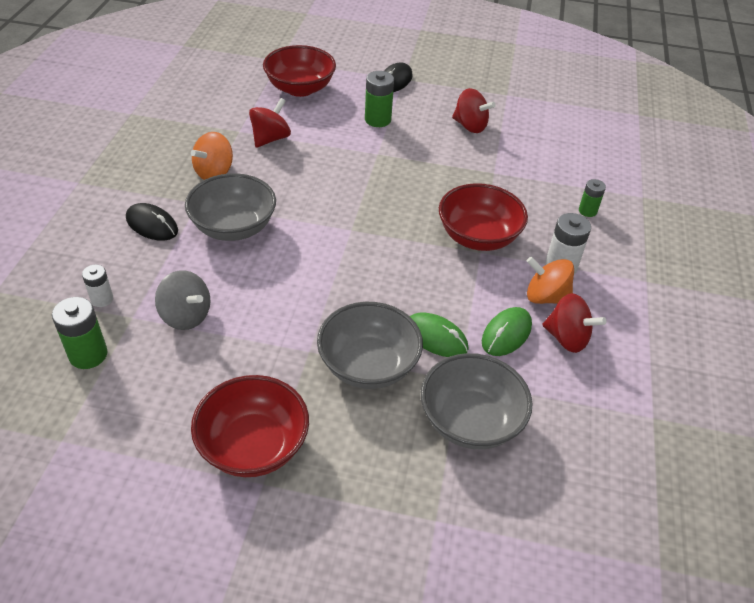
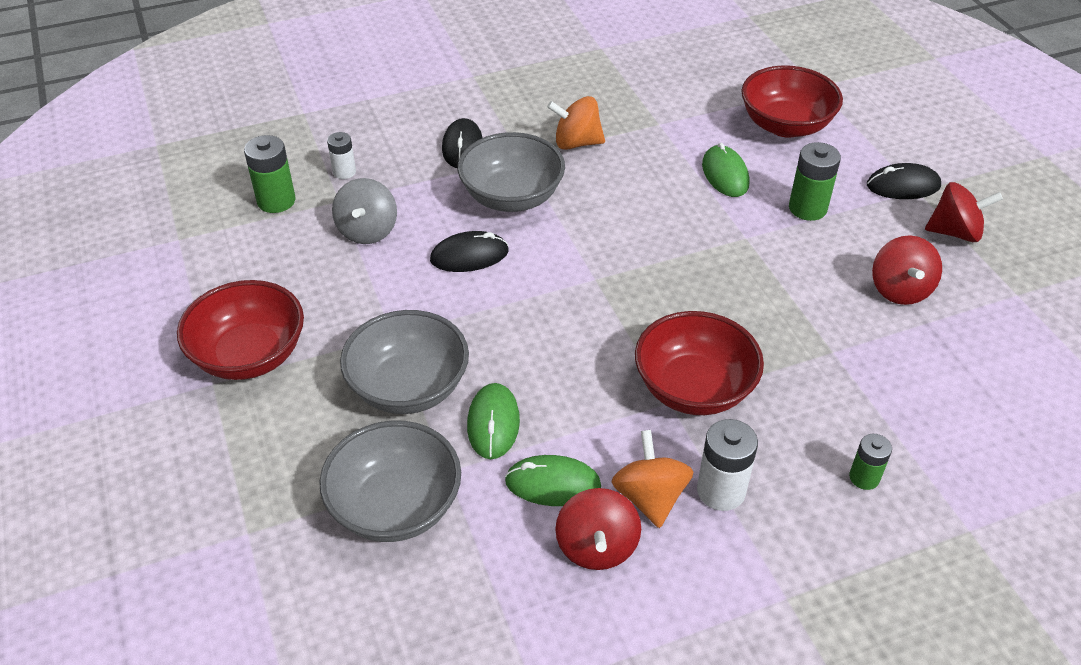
camera: 60 degrees right, 0 degrees up
red spinning top [249,98,291,148] -> red spinning top moved to [925,182,1003,242]
none -> black mouse [430,231,509,272]
none -> green mouse [702,143,749,197]

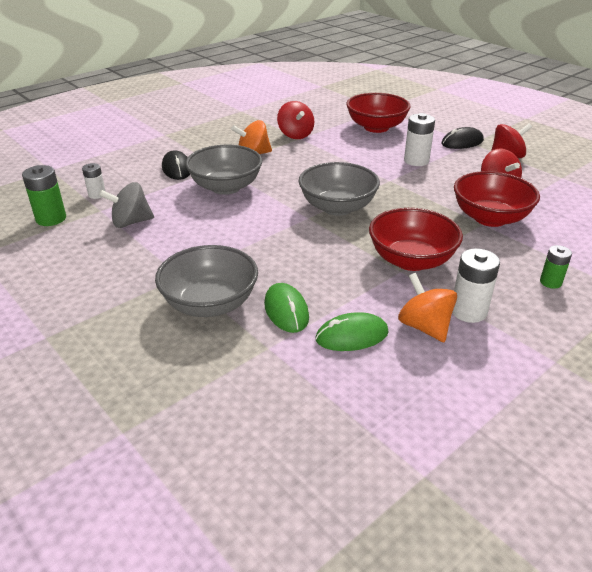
camera: 20 degrees left, 10 degrees down
red bowl [177,280,304,380] -> red bowl moved to [454,171,540,227]
grey bowl [320,420,461,542] -> grey bowl moved to [299,162,380,216]
grey spinning top [332,178,397,244] -> grey spinning top turned 90 degrees clockwise [99,182,154,228]
black mouse [430,231,509,272] -> none
red spinning top [555,488,641,570] -> red spinning top moved to [277,101,314,139]
green mouse [702,143,749,197] -> none
green battery [789,142,841,221] -> white battery [404,113,435,166]

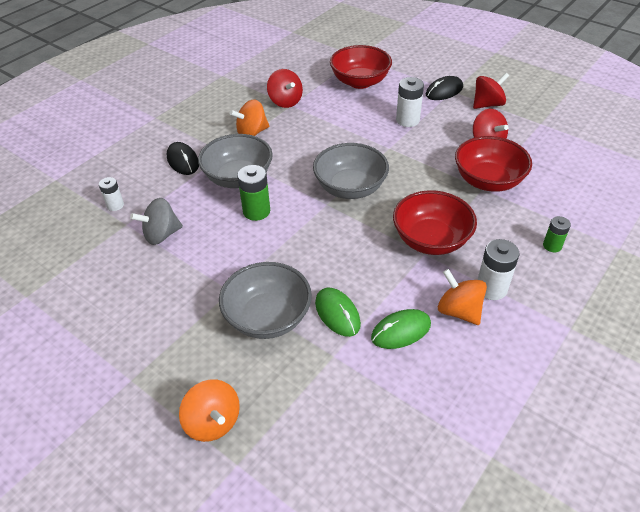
camera: 10 degrees left, 10 degrees up
green battery [22,165,66,226] -> green battery moved to [237,165,270,221]
none -> orange spinning top [179,379,240,442]

